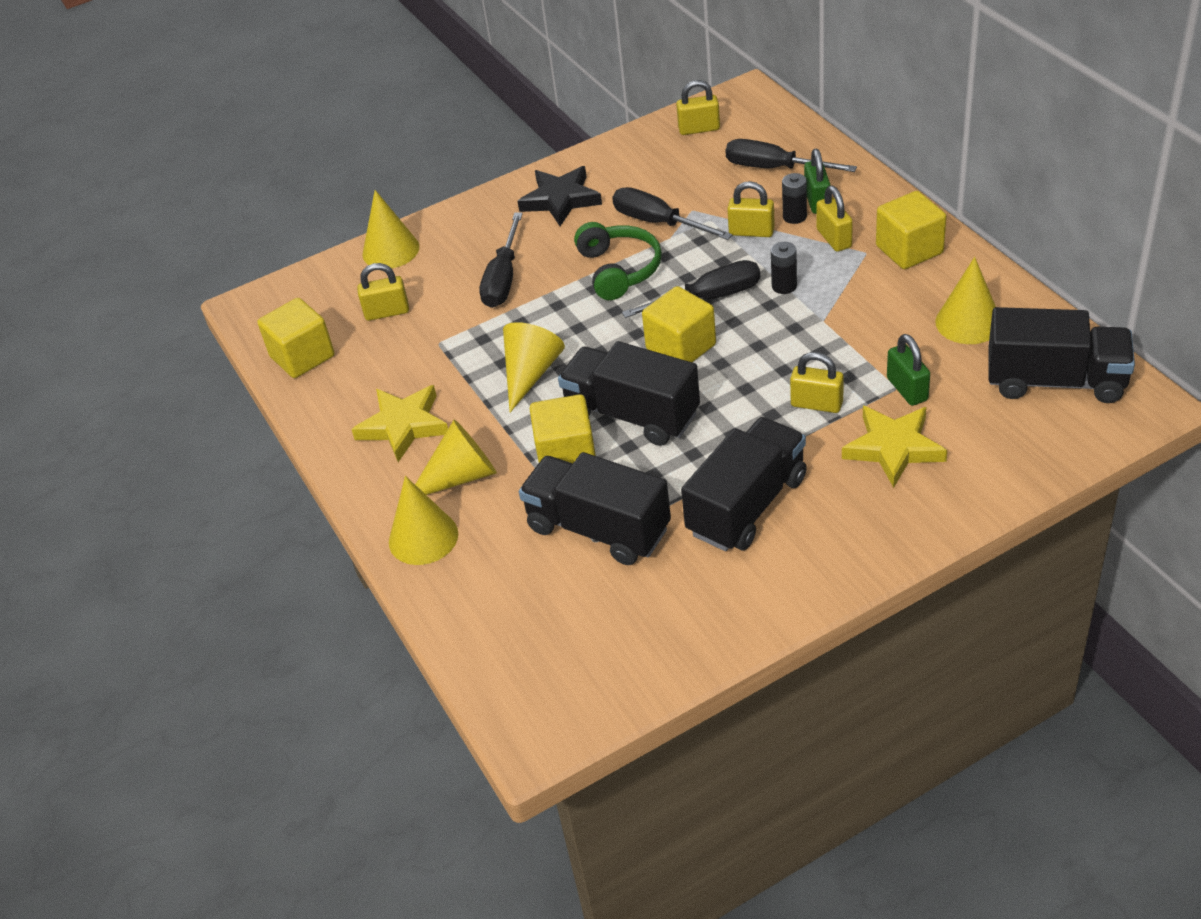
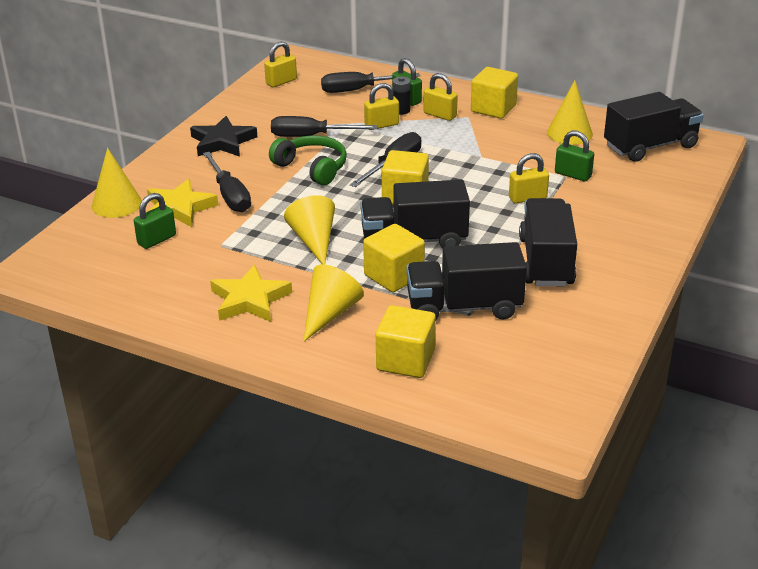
camera: 40 degrees left, 10 degrees down
yellow cube [257,298,335,378] -> yellow cube moved to [376,305,436,378]
yellow padlock [357,263,409,321] -> green padlock [134,193,176,249]
yellow cone [389,476,458,565] -> none
black battery [771,242,797,294] -> none
yellow star [842,406,947,488] -> yellow star moved to [147,179,218,227]

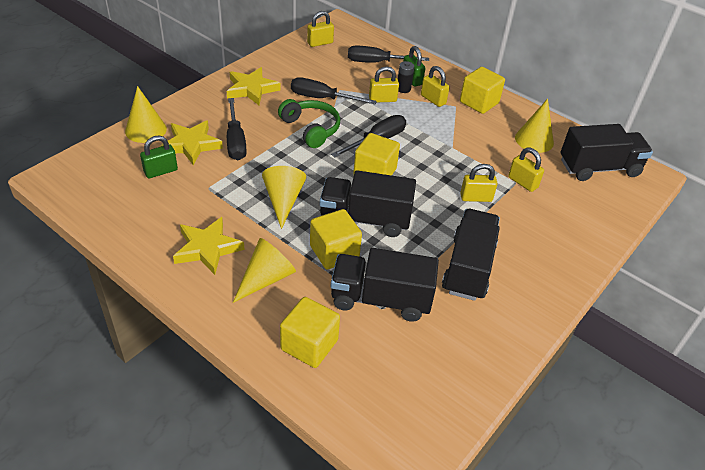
camera: 10 degrees right, 10 degrees up
black star [190,116,257,157] -> yellow star [227,67,281,105]
green padlock [555,130,594,181] -> yellow padlock [508,148,544,192]

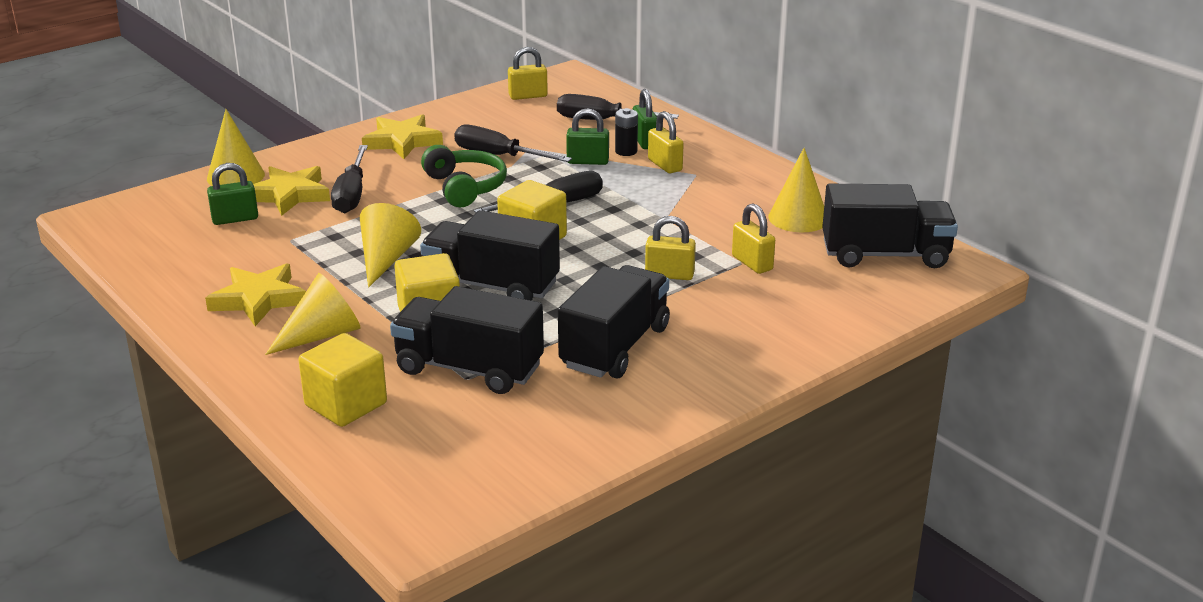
camera: 15 degrees right, 15 degrees down
yellow padlock [369,66,399,102] -> green padlock [566,108,609,165]
yellow cube [460,67,505,114] -> none

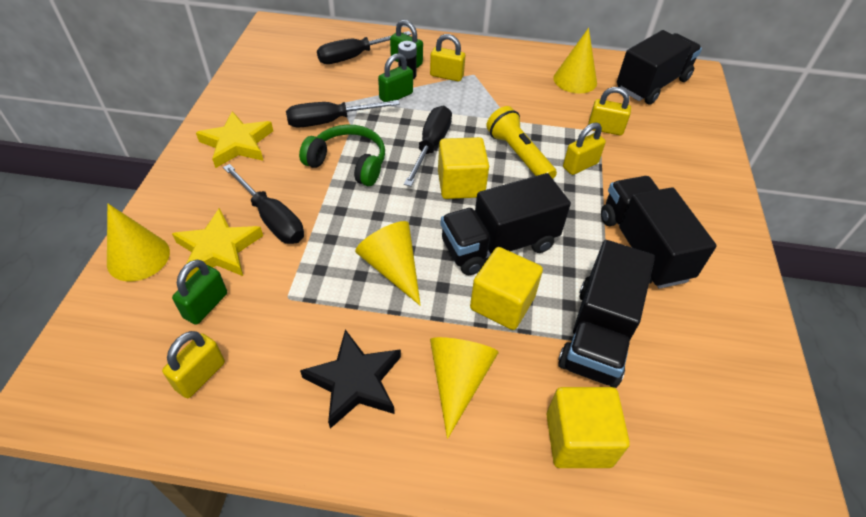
camera: 45 degrees left, 20 degrees up
yellow star [205,263,306,326] -> black star [300,329,401,429]
black truck [390,286,544,394] -> black truck turned 45 degrees counterclockwise [558,240,655,388]
yellow padlock [508,47,548,100] -> yellow padlock moved to [162,331,225,398]
none -> yellow flashlight [486,106,557,179]

